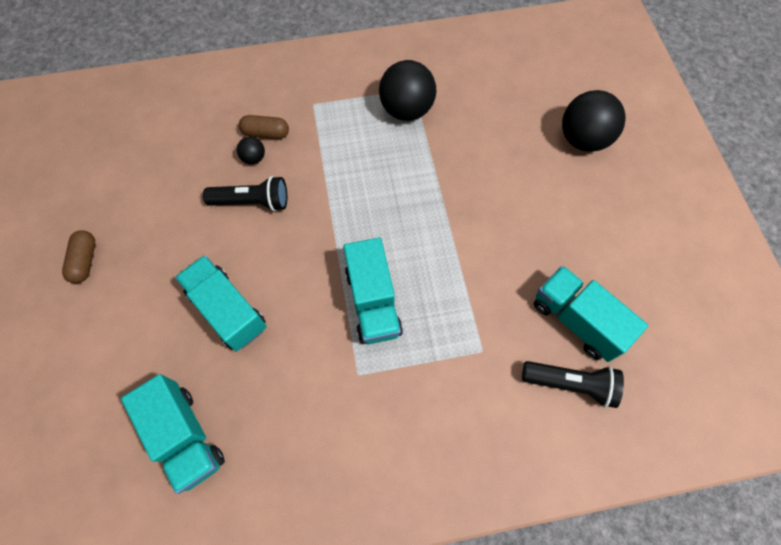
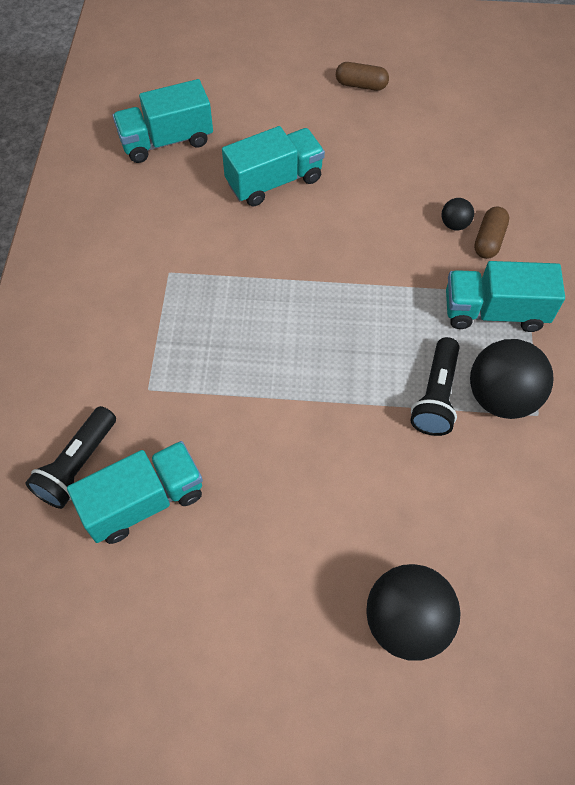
camera: 105 degrees right, 5 degrees down
black flashlight [203,176,287,211] -> black flashlight moved to [410,337,460,436]
turquoise truck [343,238,403,344] -> turquoise truck moved to [446,261,565,332]

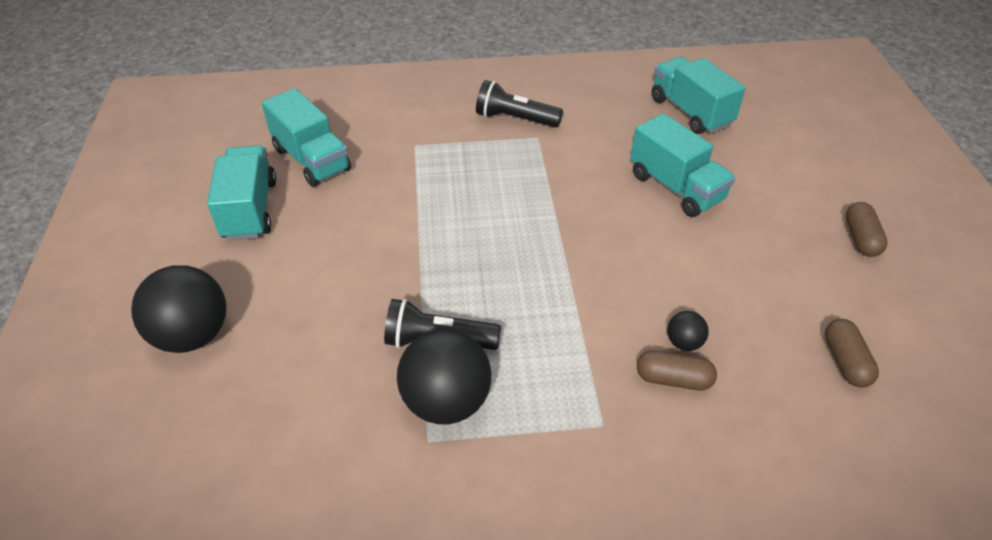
camera: 80 degrees right, 15 degrees down
black flashlight [25,406,116,509] -> black flashlight moved to [476,80,563,128]
turquoise truck [446,261,565,332] -> turquoise truck moved to [207,145,276,241]
none -> brown capsule [825,319,879,388]

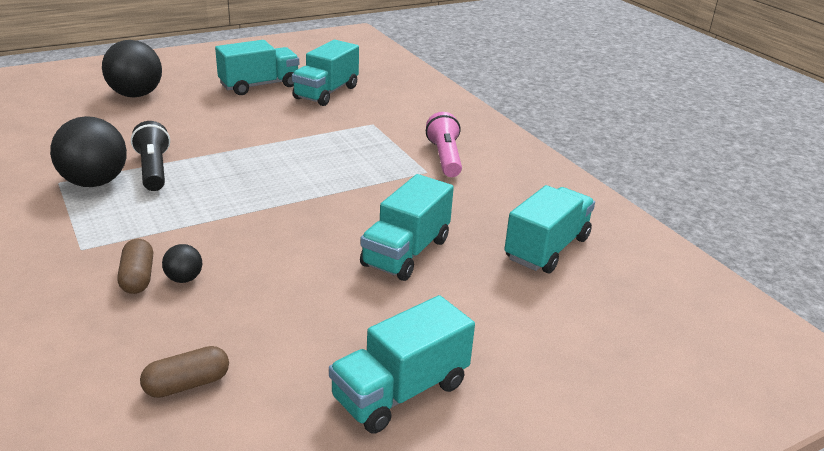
camera: 65 degrees right, 15 degrees down
black flashlight [476,80,563,128] -> pink flashlight [426,112,462,177]
brown capsule [846,202,888,257] -> turquoise truck [329,295,475,434]

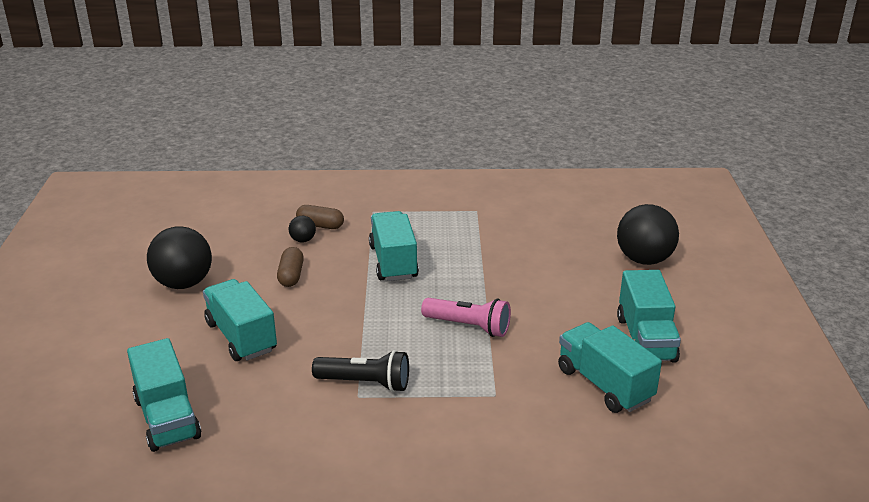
camera: 120 degrees right, 0 degrees up
black ball [50,116,127,187] -> black ball moved to [147,226,212,289]
black flashlight [131,121,170,191] -> black flashlight moved to [312,350,409,392]
brown capsule [140,346,229,398] -> brown capsule moved to [277,247,304,287]
turquoise truck [329,295,475,434] -> turquoise truck moved to [369,211,419,281]
pink flashlight [426,112,462,177] -> pink flashlight moved to [421,298,511,337]

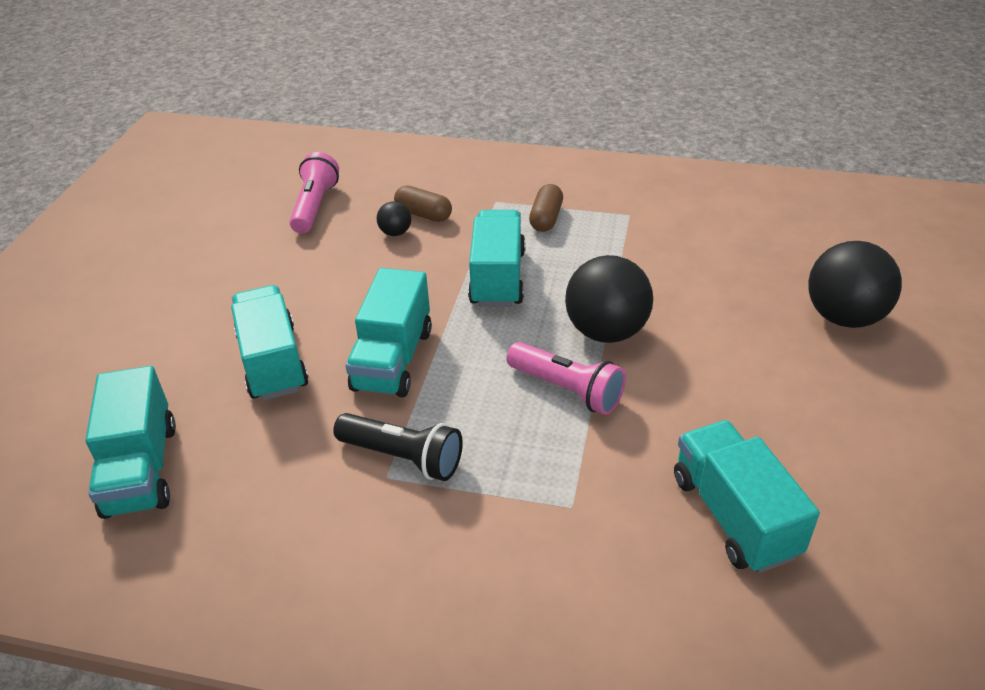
camera: 15 degrees right, 10 degrees up
black ball [147,226,212,289] -> black ball moved to [565,255,653,343]
brown capsule [277,247,304,287] -> brown capsule moved to [529,184,563,232]
turquoise truck [617,270,681,363] -> turquoise truck moved to [346,268,432,397]
none -> pink flashlight [289,152,339,234]

